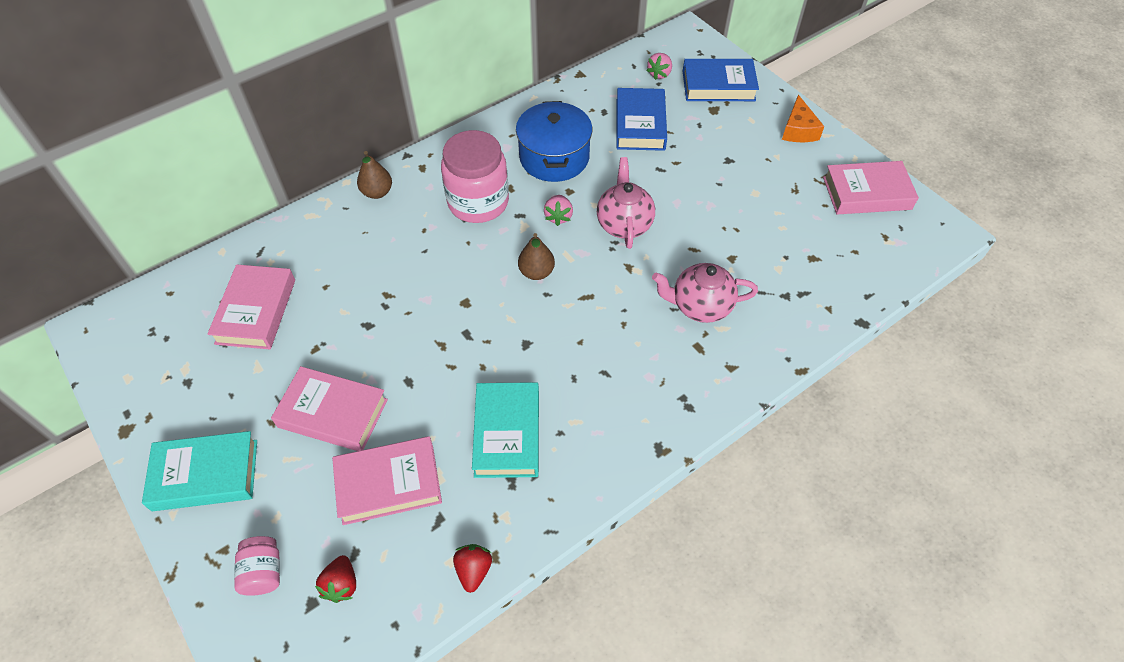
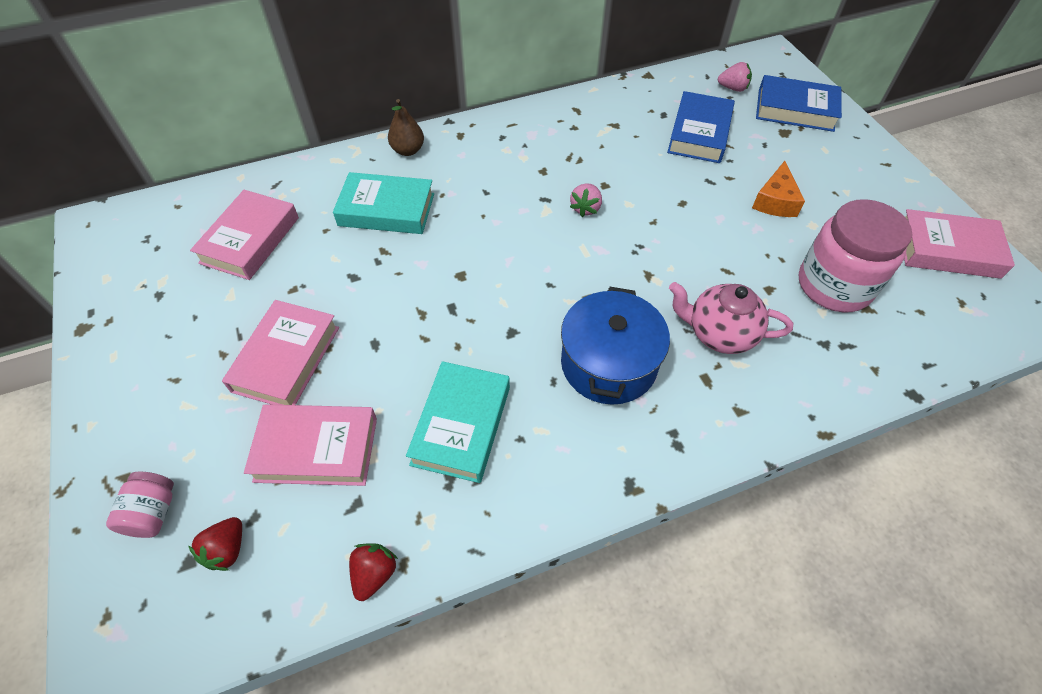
camera: 15 degrees right, 0 degrees up
turquoise book [142,431,257,511] -> turquoise book moved to [333,172,434,234]
pink book [271,366,388,451] -> pink book turned 75 degrees clockwise [222,300,339,405]
pink jar [441,130,509,223] -> pink jar moved to [799,199,912,313]
blue pot [516,101,593,182] -> blue pot moved to [561,287,670,405]
brown pear [518,233,555,280] -> none
pink teapot [597,157,655,249] -> none
pink strawberry [646,53,672,80] -> pink strawberry turned 120 degrees counterclockwise [717,62,752,92]
orange cheese [782,95,825,142] -> orange cheese moved to [752,161,805,217]

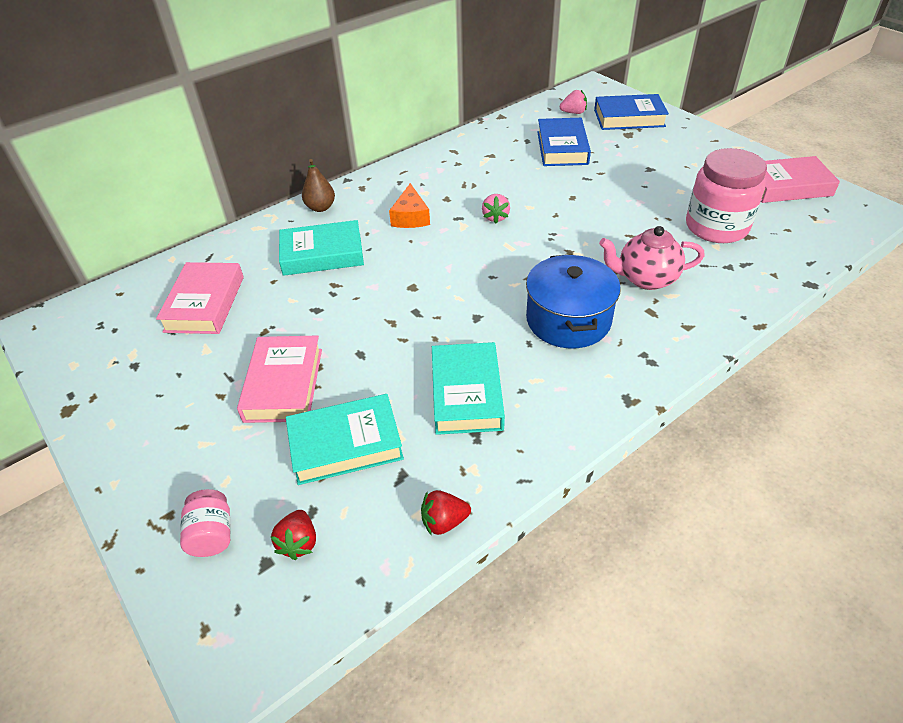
camera: 15 degrees left, 10 degrees down
pink book [244,404,377,486] -> turquoise book [286,394,404,485]
red strawberry [349,543,398,601] -> red strawberry turned 105 degrees counterclockwise [421,490,471,536]
orange cheese [752,161,805,217] -> orange cheese moved to [389,183,430,228]

